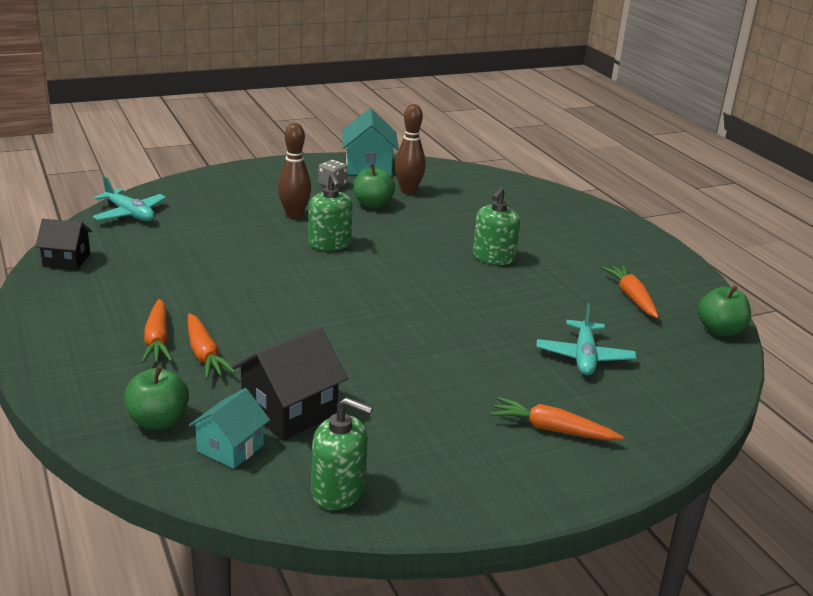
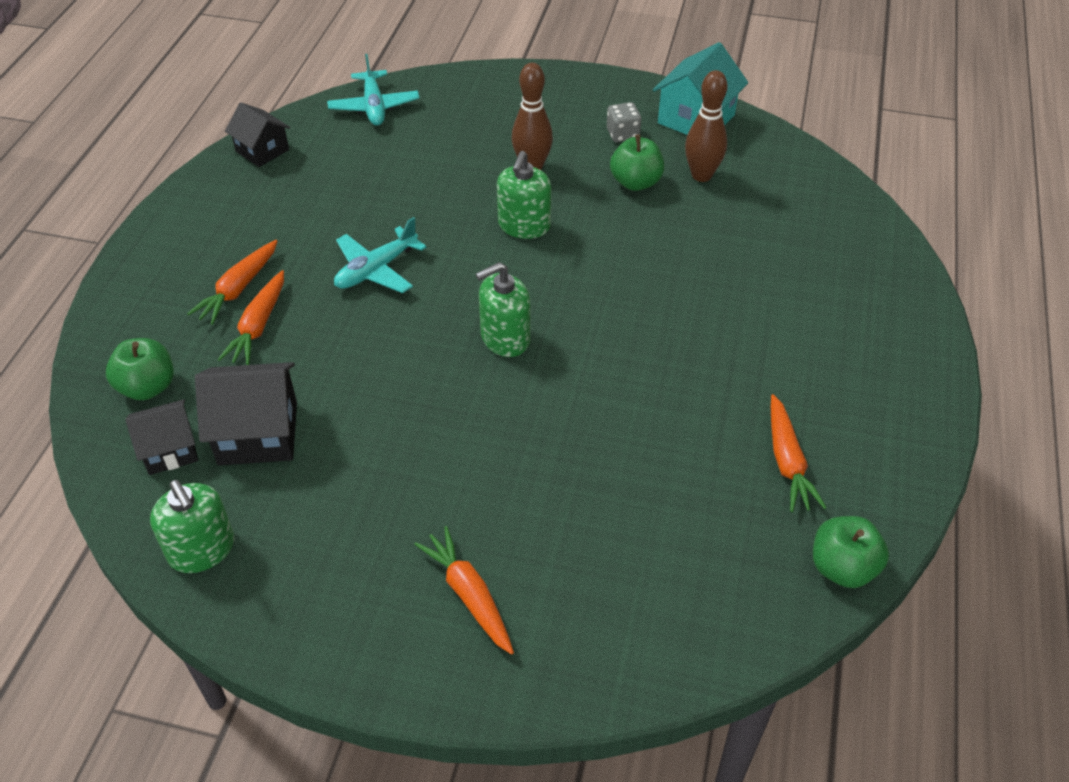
camera: 40 degrees right, 20 degrees up
turquoise house [189,388,270,469] -> black house [125,399,198,475]
green soap dispenser [473,187,520,265] -> green soap dispenser moved to [476,262,531,357]
turquoise plane [537,303,636,375] -> turquoise plane moved to [334,217,427,293]
orange carrot [602,265,659,318] -> orange carrot turned 150 degrees clockwise [771,394,827,512]

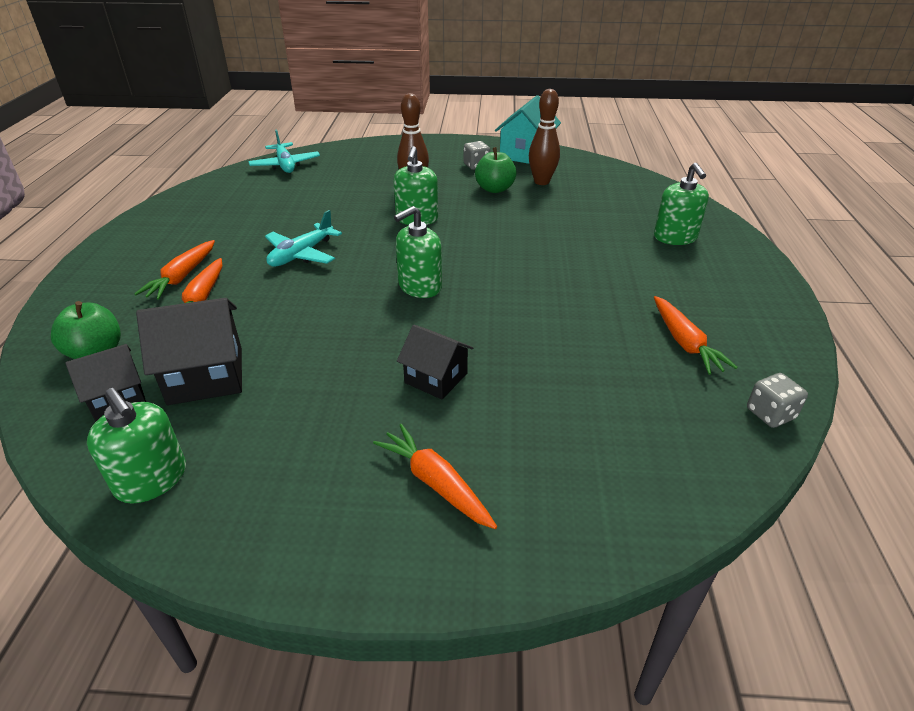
camera: 10 degrees left, 10 degrees down
black house [225,102,290,167] -> black house moved to [397,324,473,400]
green apple [813,516,889,588] -> grey dice [747,373,808,428]
none -> green soap dispenser [654,163,709,245]

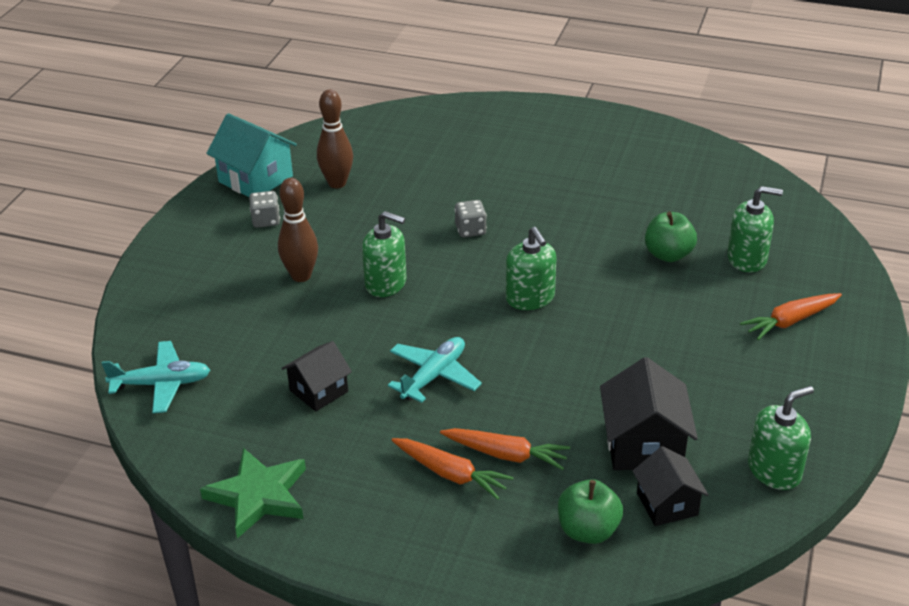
camera: 75 degrees left, 0 degrees up
turquoise plane [265,210,342,267] -> turquoise plane turned 105 degrees counterclockwise [388,337,482,403]
black house [397,324,473,400] -> black house moved to [281,341,352,412]
green apple [475,147,517,193] -> green apple moved to [645,212,697,262]
green soap dispenser [654,163,709,245] -> green soap dispenser moved to [727,186,783,273]
orange carrot [654,296,738,375] -> none
grey dice [747,373,808,428] -> grey dice moved to [455,200,487,238]
none -> green star [200,448,306,539]

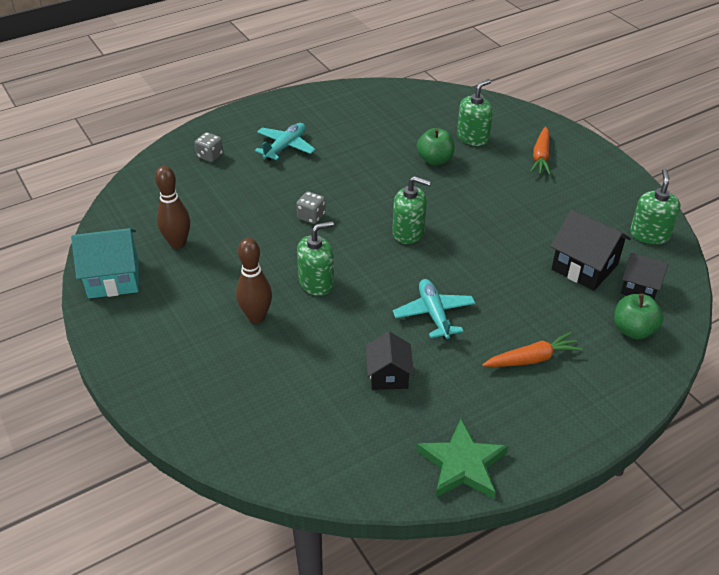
camera: 50 degrees left, 5 degrees up
turquoise plane [102,341,210,413] -> turquoise plane moved to [255,123,316,161]
grey dice [249,191,280,228] -> grey dice moved to [195,132,223,162]
orange carrot [440,428,570,470] -> none

